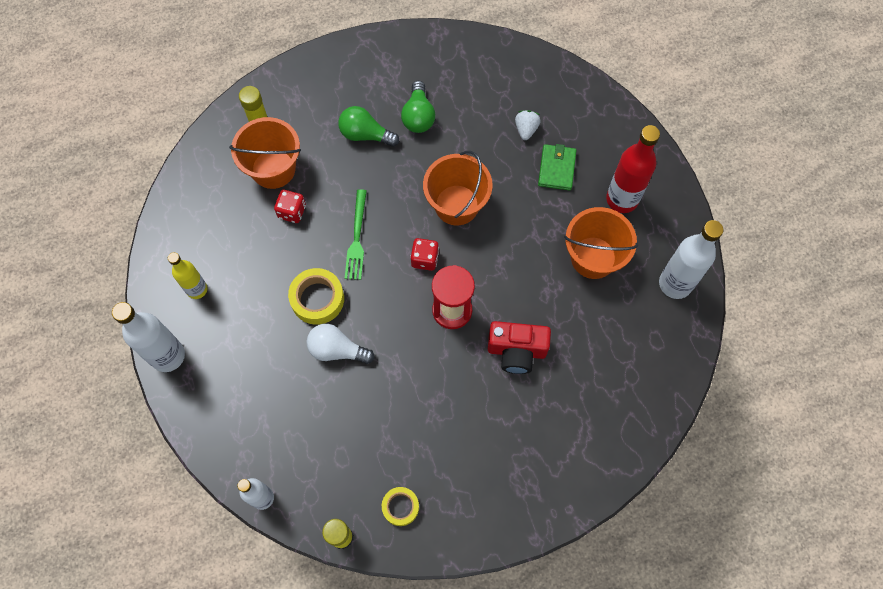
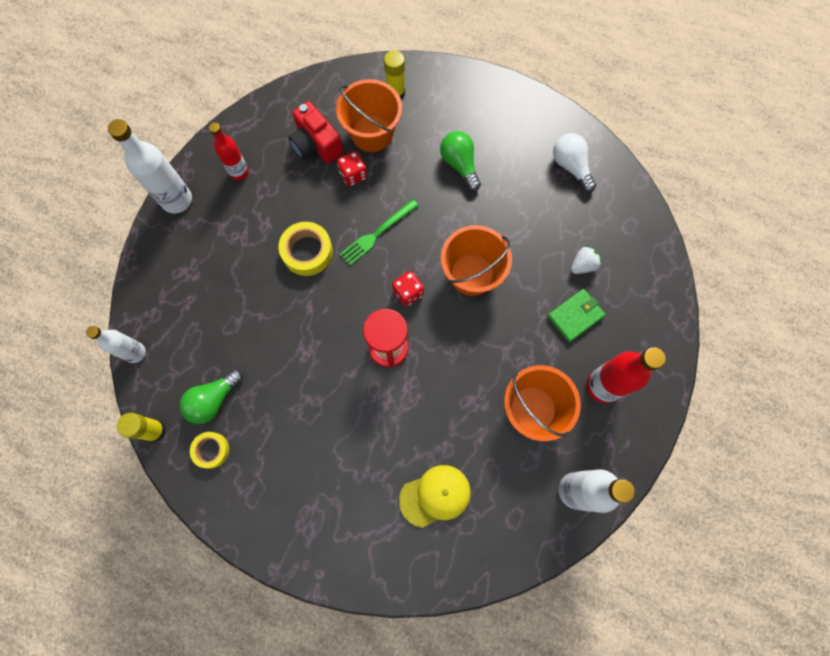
camera: 45 degrees right, 5 degrees up
yellow bottle [168,252,207,299] -> red bottle [209,122,249,180]
white light bulb [307,324,375,364] -> white light bulb moved to [553,133,596,193]
green light bulb [401,81,435,133] -> green light bulb moved to [180,369,243,424]
red camera [488,321,551,374] -> red camera moved to [288,101,343,163]
none -> yellow cap [399,465,471,528]

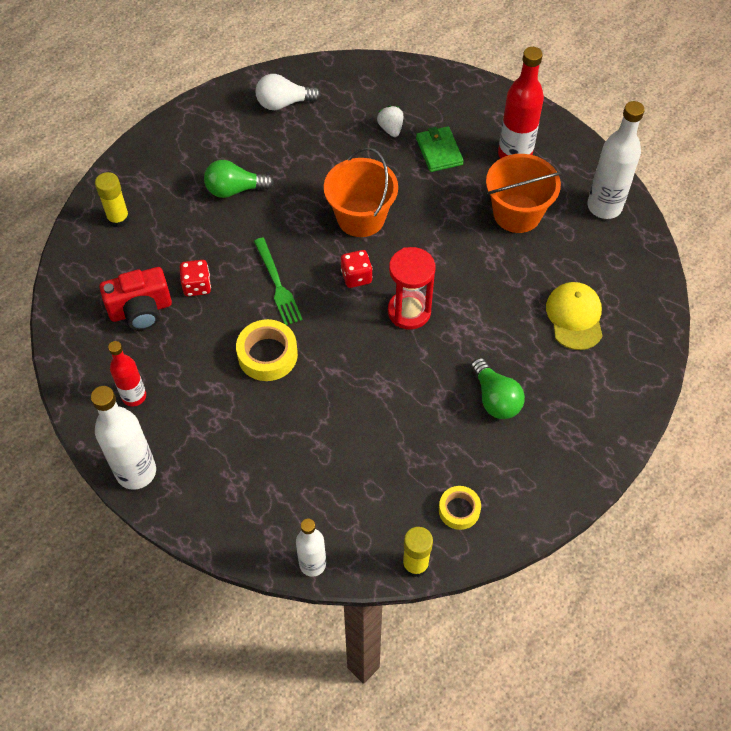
camera: 70 degrees left, 15 degrees down
green light bulb [180,369,243,424] -> green light bulb moved to [470,358,525,419]
orange bucket [336,79,402,152] -> none

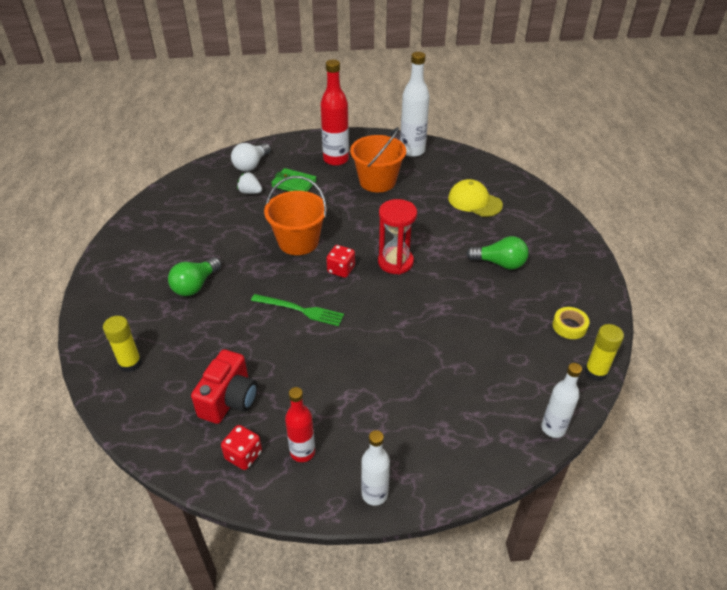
camera: 50 degrees left, 15 degrees down
white bottle [91,386,156,490] -> white bottle [361,430,390,506], size x0.63
red dice [180,260,211,297] -> red dice moved to [221,425,262,470]
yellow tape [236,319,298,381] -> none
white light bulb [256,74,321,110] -> white light bulb moved to [231,143,271,171]

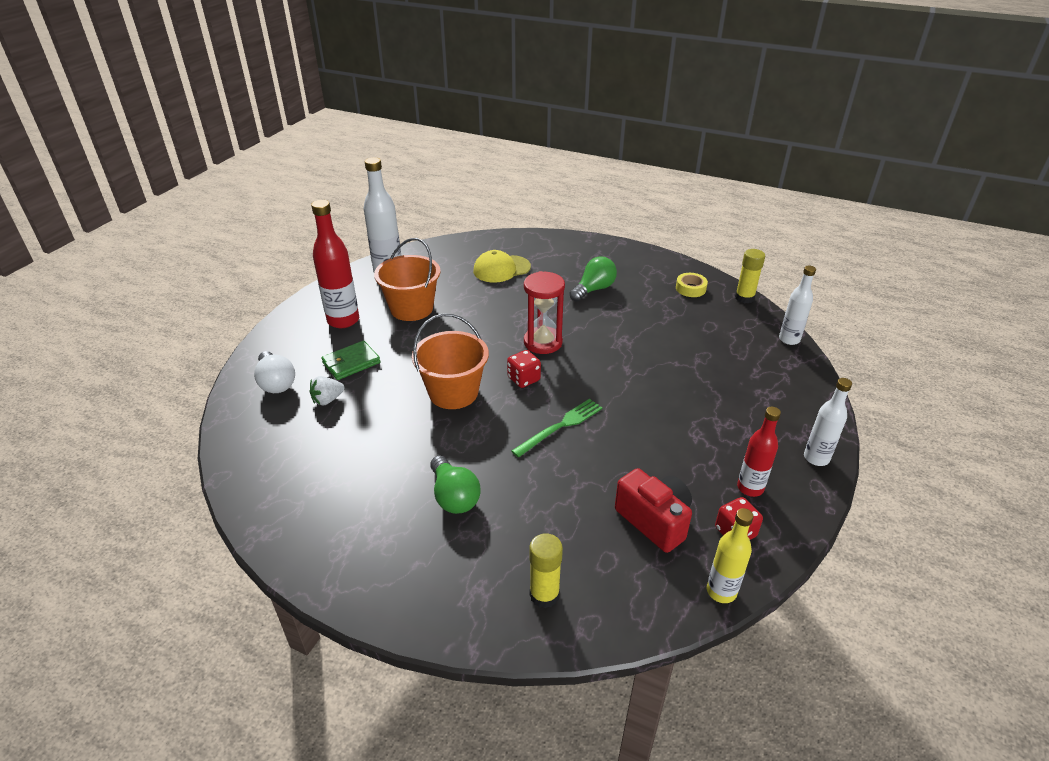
camera: 60 degrees left, 5 degrees down
none -> yellow bottle [707,508,754,603]

